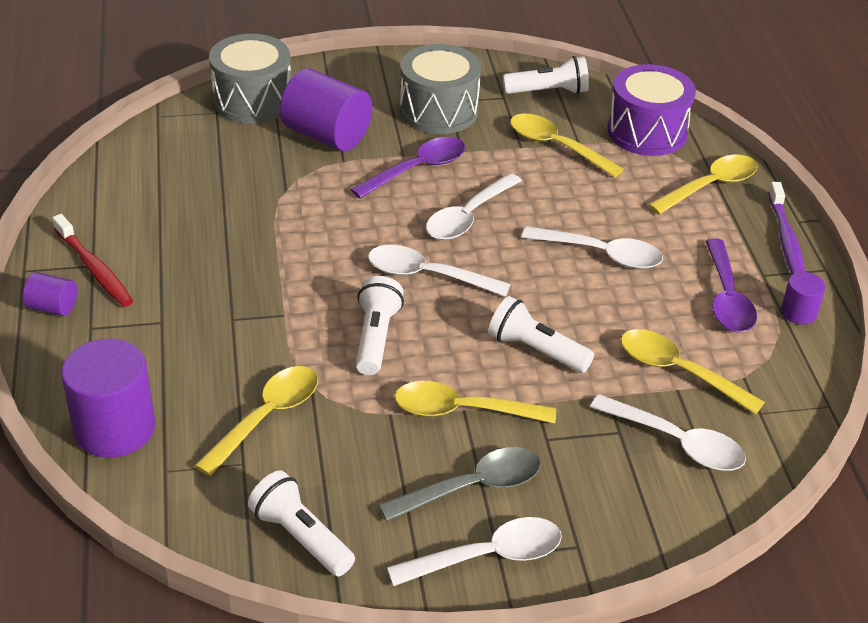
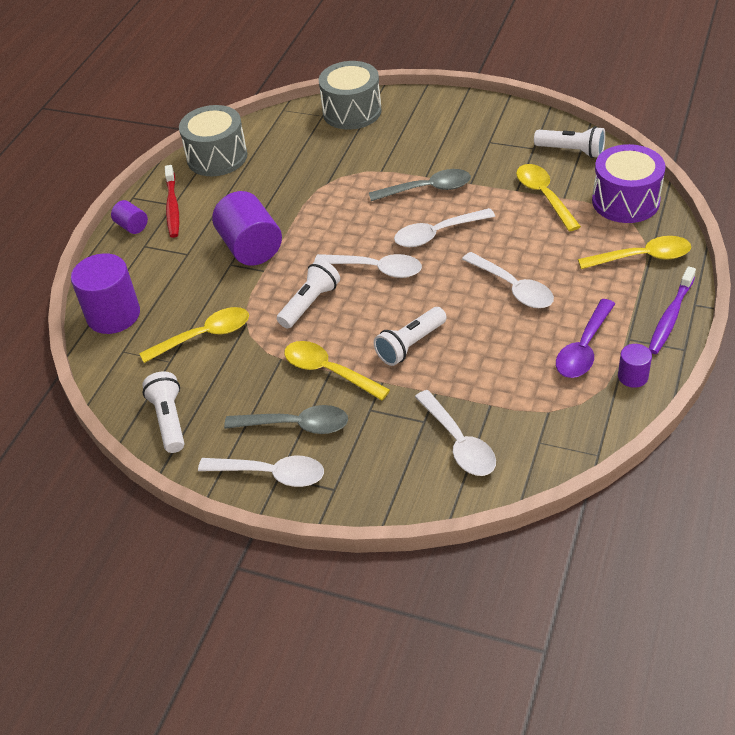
camera: 35 degrees right, 5 degrees up
purple cylinder [280,68,372,151] -> purple cylinder moved to [212,191,282,266]
purple spoon [350,137,465,199] -> grey spoon [369,169,471,201]
white spoon [368,245,511,297] -> white spoon turned 150 degrees clockwise [314,254,422,278]
grey drum [400,44,481,134] -> grey drum moved to [179,105,247,176]
white flashlight [488,296,594,373] -> white flashlight turned 105 degrees counterclockwise [374,307,447,366]
yellow spoon [621,329,765,414] -> none

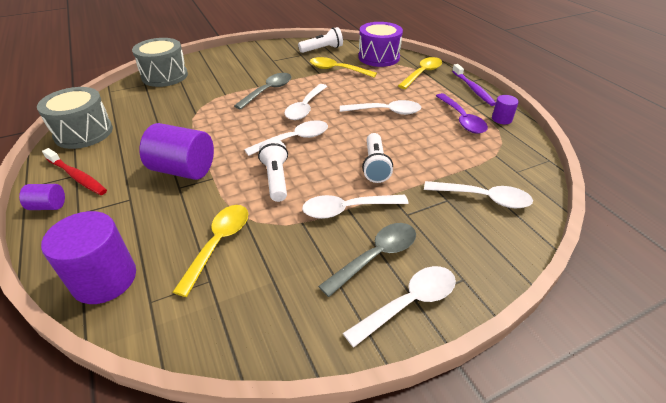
camera: 50 degrees left, 5 degrees down
white flashlight [142,371,184,453] -> none
yellow spoon [284,341,390,401] -> white spoon [302,195,409,219]

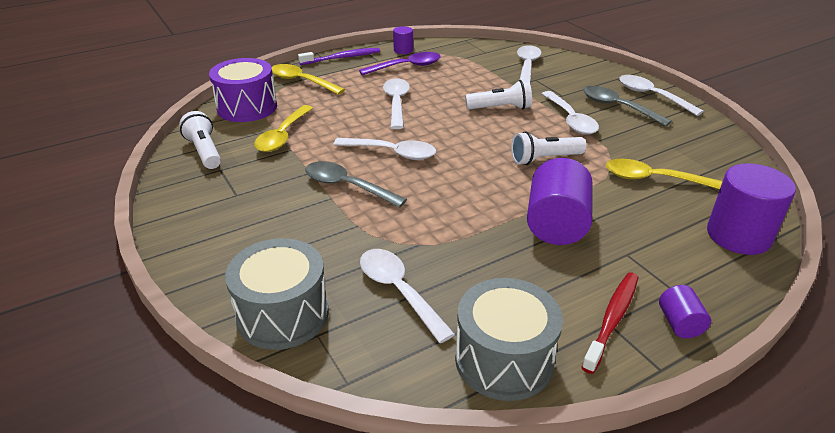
camera: 95 degrees left, 5 degrees down
white spoon [244,120,328,156] -> white spoon moved to [360,249,455,343]

